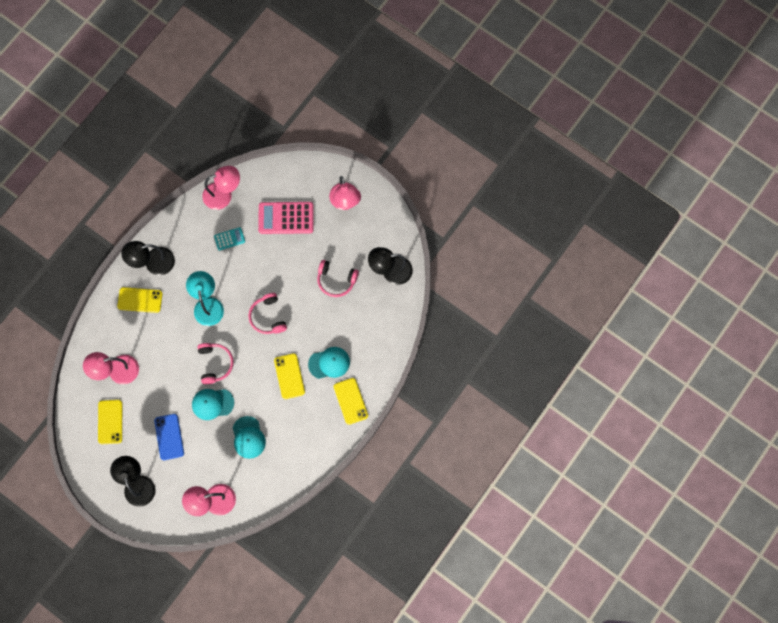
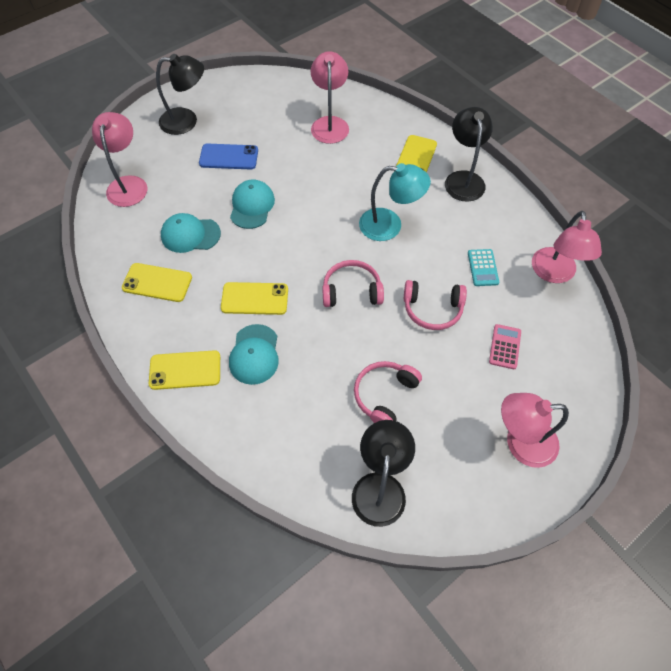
camera: 105 degrees right, 15 degrees down
yellow phone [98,400,122,444] -> yellow phone moved to [122,263,192,302]
pink headphones [197,343,234,384] -> pink headphones moved to [404,280,467,330]
pink calculator [258,202,314,234] -> pink calculator [489,324,521,369], size x0.52

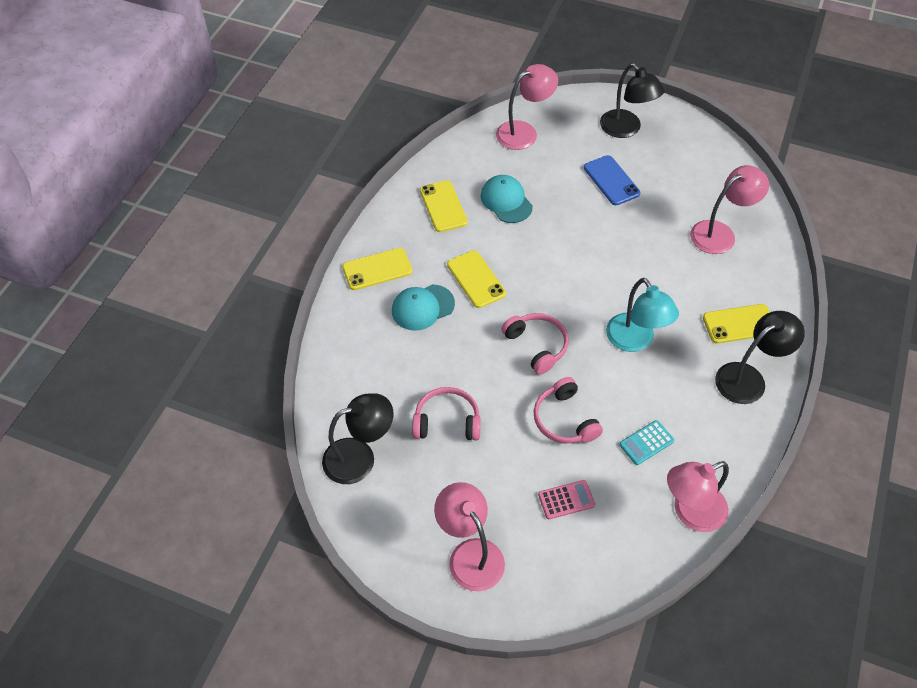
camera: 60 degrees right, 5 degrees down
yellow phone [149,350,220,390] -> yellow phone turned 75 degrees counterclockwise [342,248,413,290]
turquoise cap [230,180,275,229] -> none

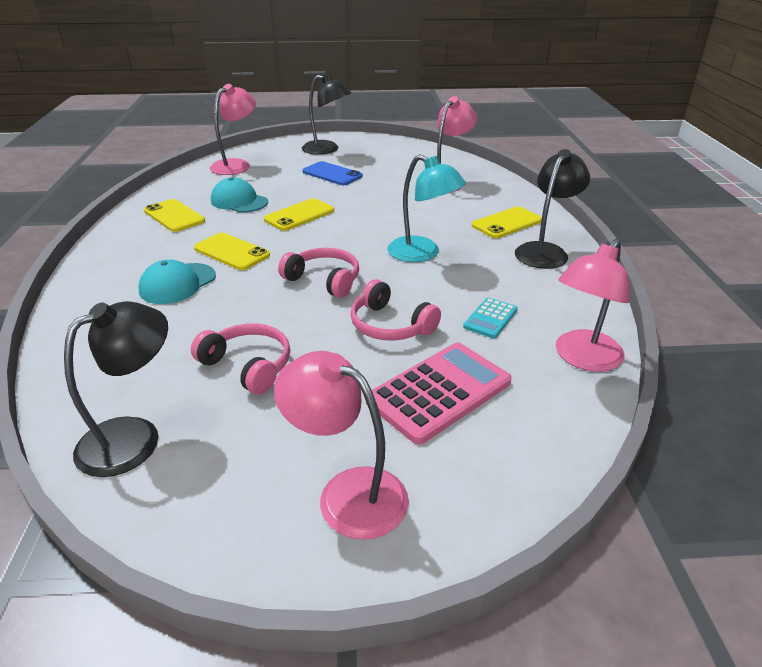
camera: 25 degrees left, 20 degrees down
yellow phone [342,248,413,290] -> yellow phone moved to [264,198,334,231]
pink headphones [412,387,481,441] -> pink headphones turned 60 degrees clockwise [191,324,290,394]
pink calculator [538,480,595,520] -> pink calculator [366,343,512,444], size x1.94

